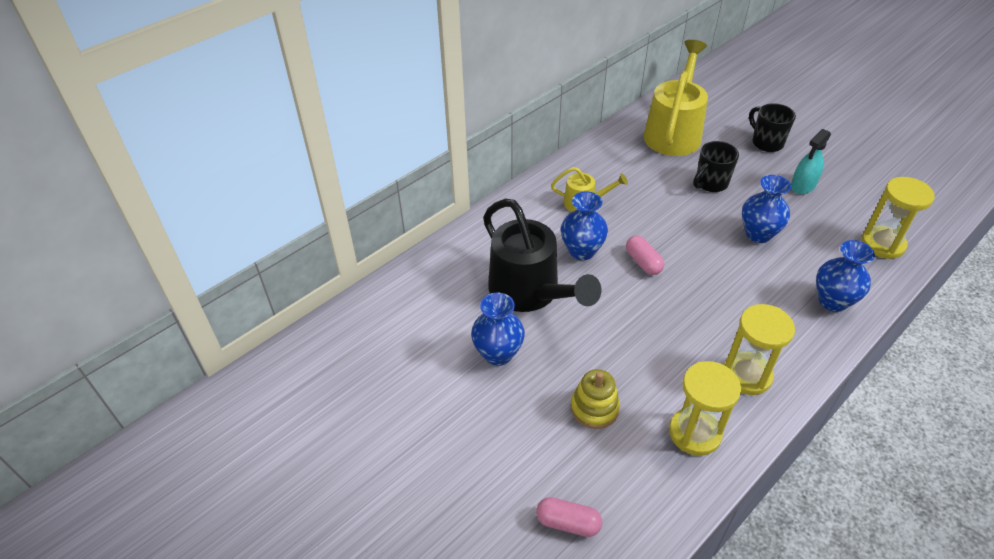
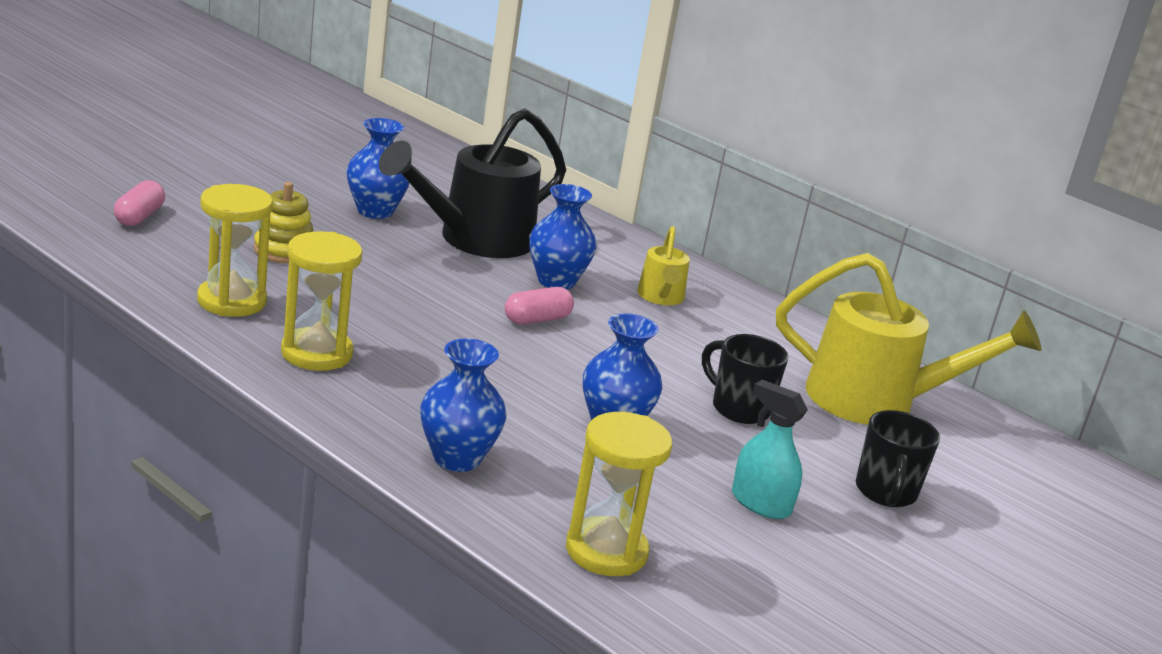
camera: 80 degrees right, 20 degrees down
black mug [749,103,796,152] -> black mug turned 135 degrees clockwise [856,410,940,507]

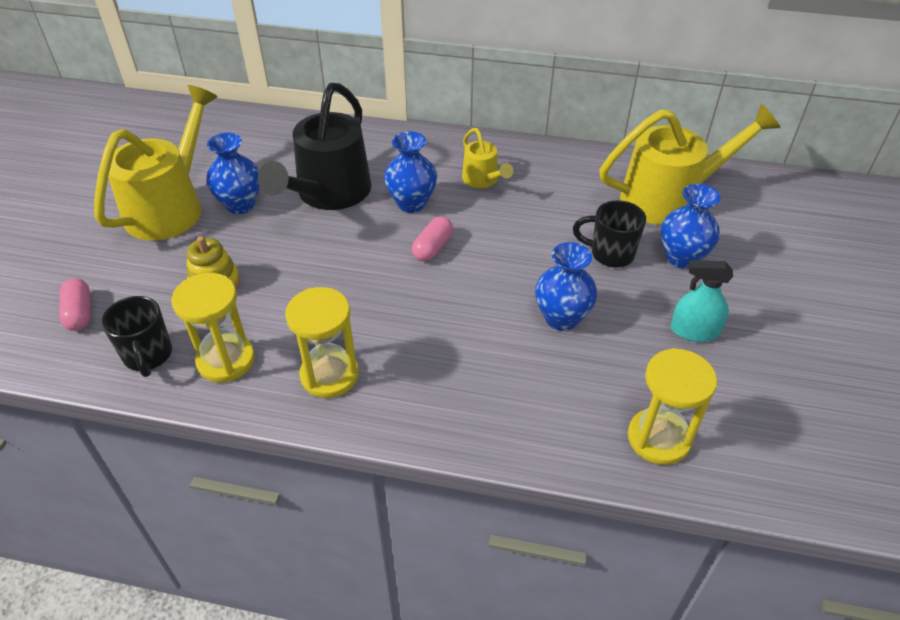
camera: 25 degrees left, 20 degrees up
blue vase [420,338,507,472] -> blue vase moved to [661,184,720,269]
black mug [856,410,940,507] -> black mug moved to [101,296,172,377]
none -> yellow watering can [94,85,218,240]

